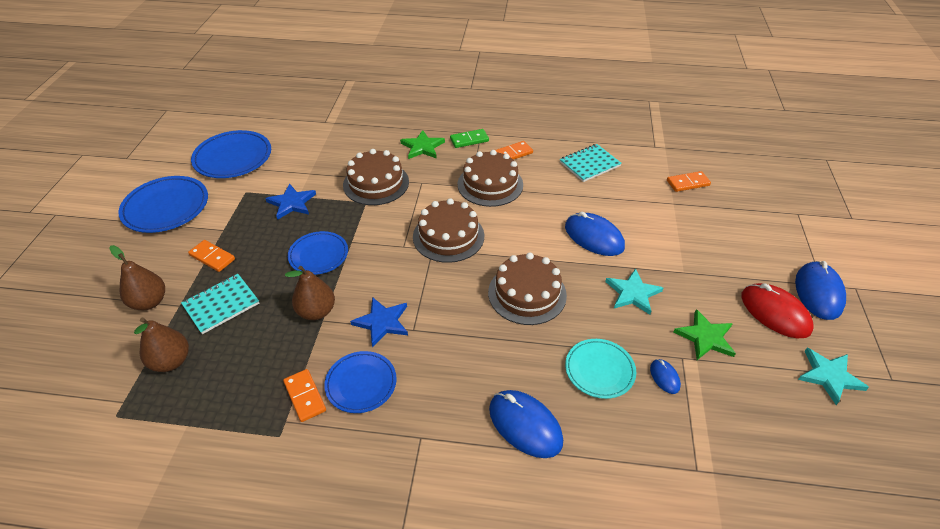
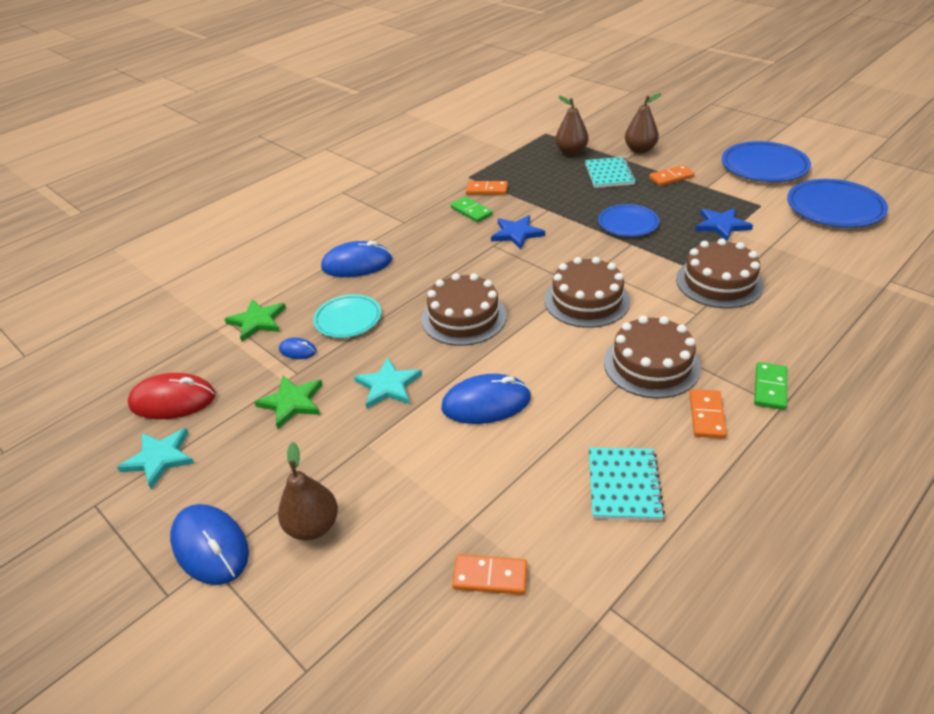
camera: 130 degrees right, 5 degrees down
brown pear [285,266,335,320] -> brown pear moved to [278,442,338,540]
blue plate [324,351,397,413] -> green domino [451,197,493,222]
green star [400,130,445,159] -> green star moved to [225,299,286,342]
orange domino [667,171,711,192] -> orange domino turned 75 degrees clockwise [452,554,527,595]
red mouse [741,283,814,338] -> red mouse moved to [127,373,215,419]

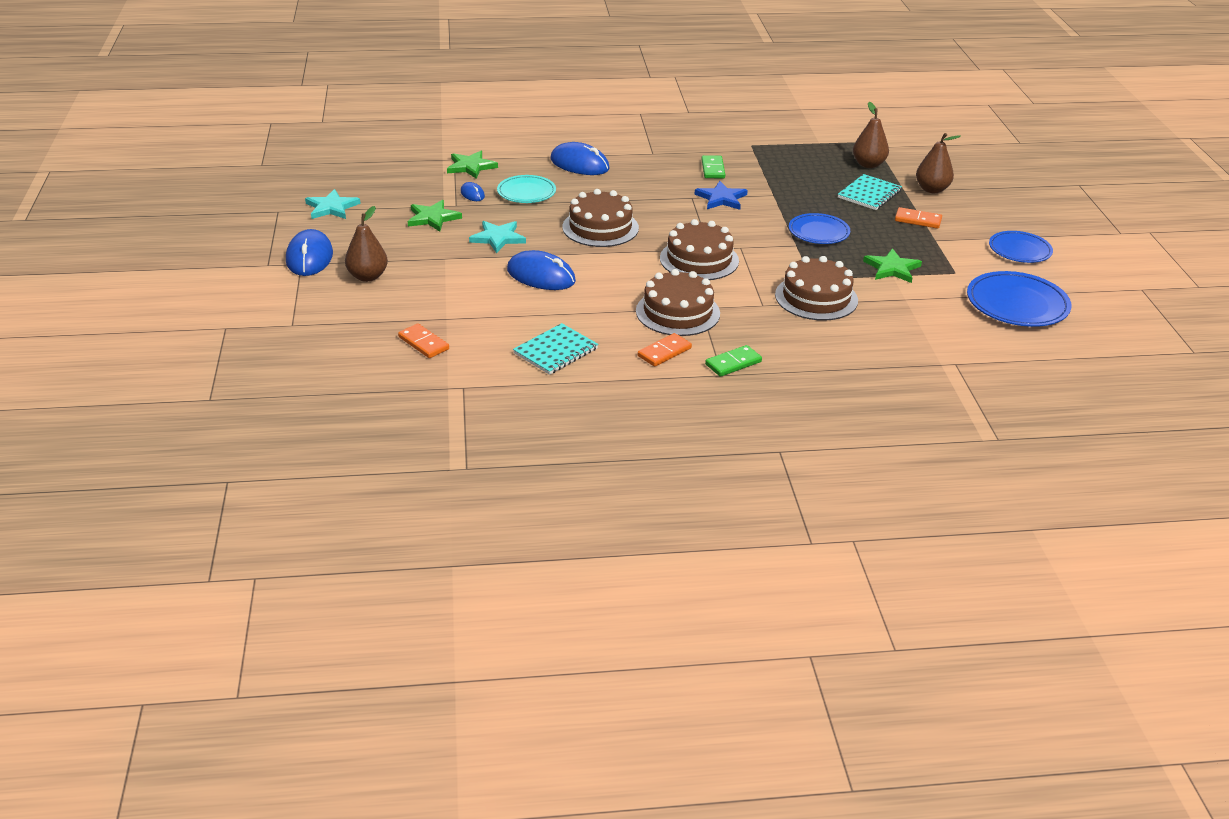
camera: 35 degrees right, 5 degrees down
red mouse [127,373,215,419] -> none
orange domino [466,181,508,195] -> none
blue star [695,208,753,241] -> green star [863,248,922,283]
blue plate [722,141,811,182] -> blue plate [989,231,1053,263], size x0.66

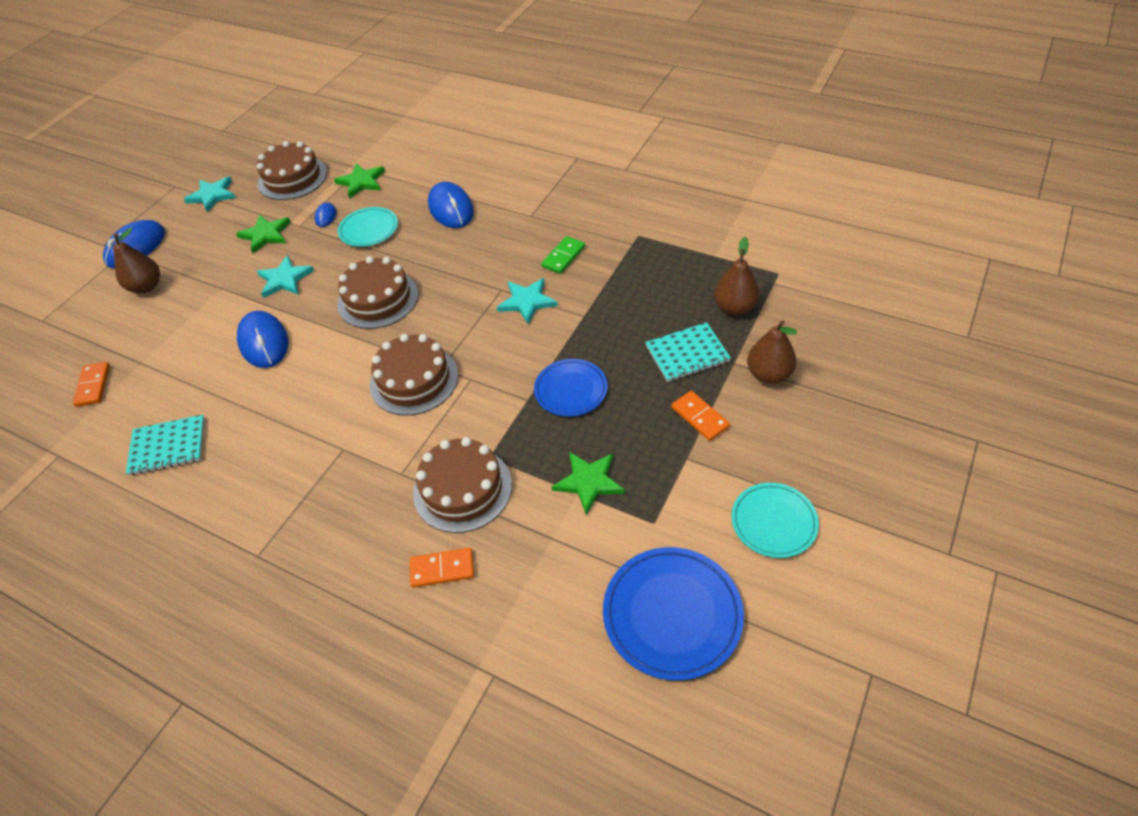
camera: 40 degrees right, 15 degrees up
brown cake [636,269,720,336] -> brown cake moved to [257,141,327,200]
orange domino [638,333,692,367] -> orange domino moved to [410,548,474,588]
blue star [695,181,748,210] -> turquoise star [497,278,558,324]
green domino [705,345,762,377] -> none
blue plate [989,231,1053,263] -> turquoise plate [731,483,819,558]

